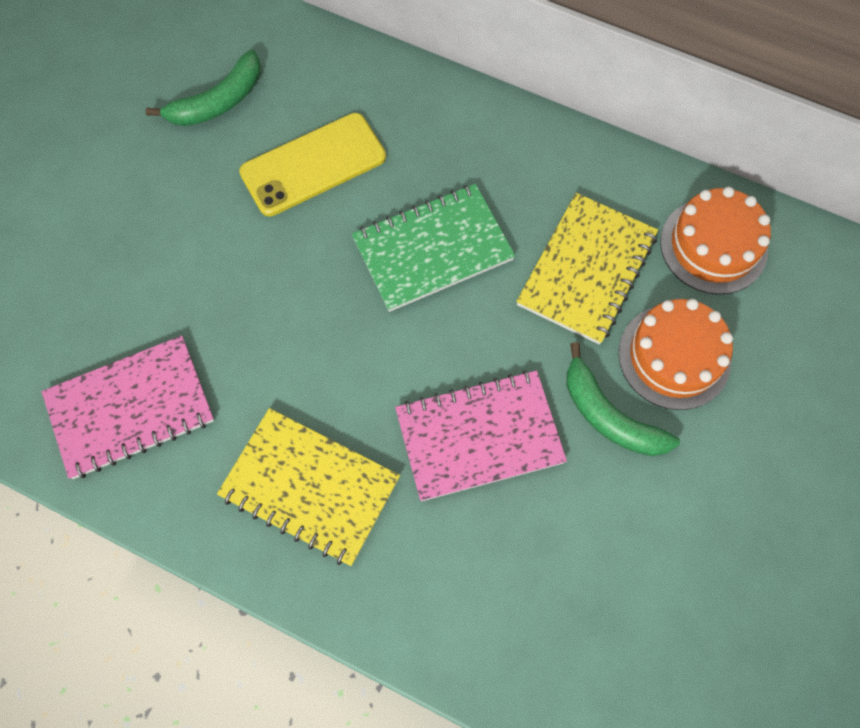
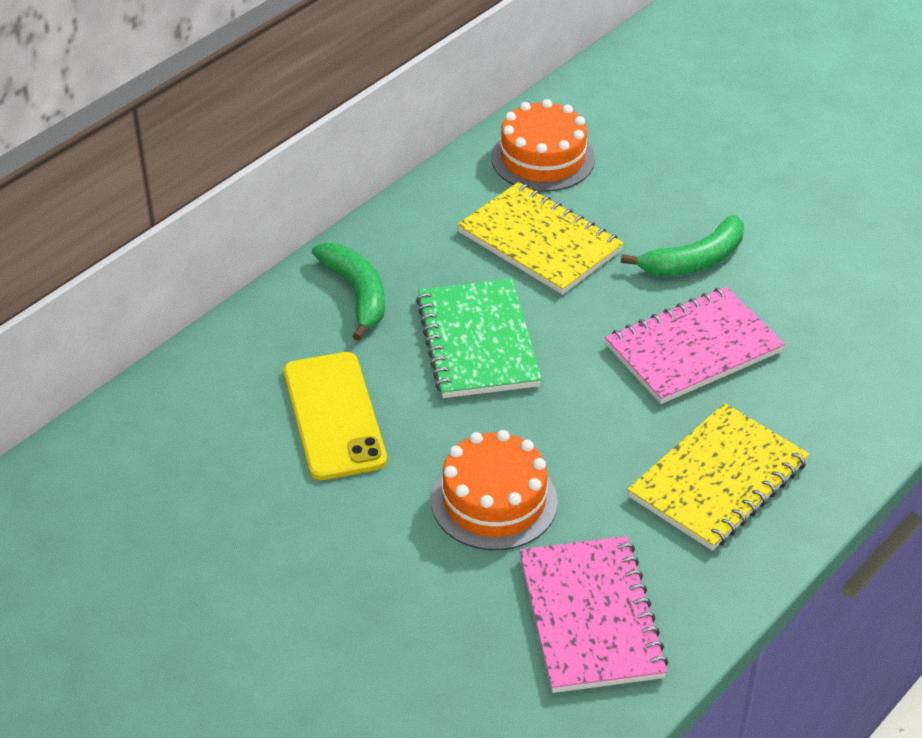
camera: 75 degrees left, 25 degrees down
green banana [145,50,261,126] -> green banana moved to [312,243,385,341]
pink notebook [395,371,567,501] -> pink notebook turned 60 degrees clockwise [605,287,785,404]
orange cake [619,299,733,410] -> orange cake moved to [431,430,558,550]

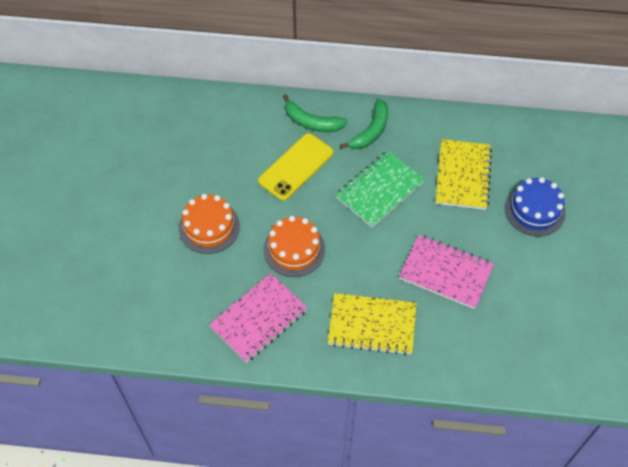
camera: 55 degrees right, 15 degrees up
orange cake [491,99,595,191] -> orange cake moved to [179,194,240,254]
green banana [621,215,744,277] -> green banana moved to [283,94,347,132]
none -> blue cake [505,177,566,236]

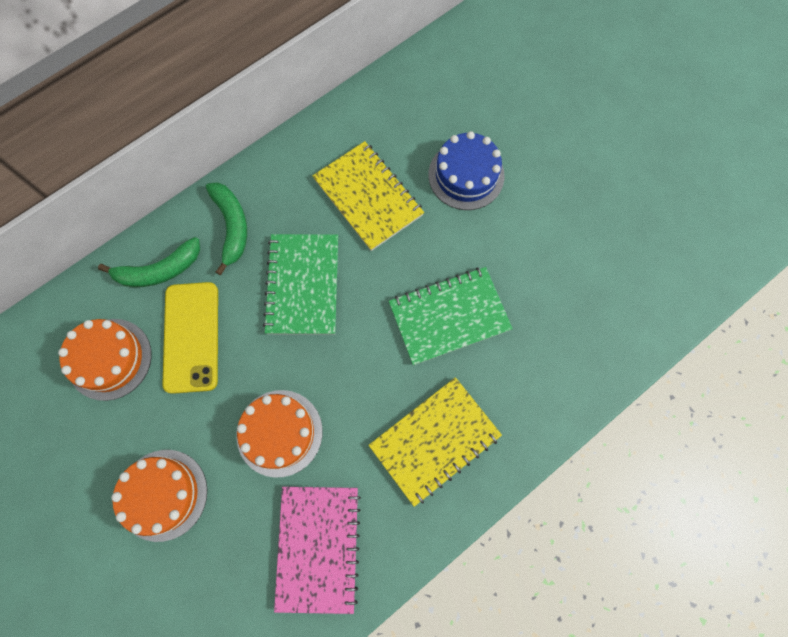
camera: 45 degrees left, 15 degrees up
pink notebook [399,235,494,309] -> green notebook [389,267,513,365]
none -> orange cake [58,319,152,401]

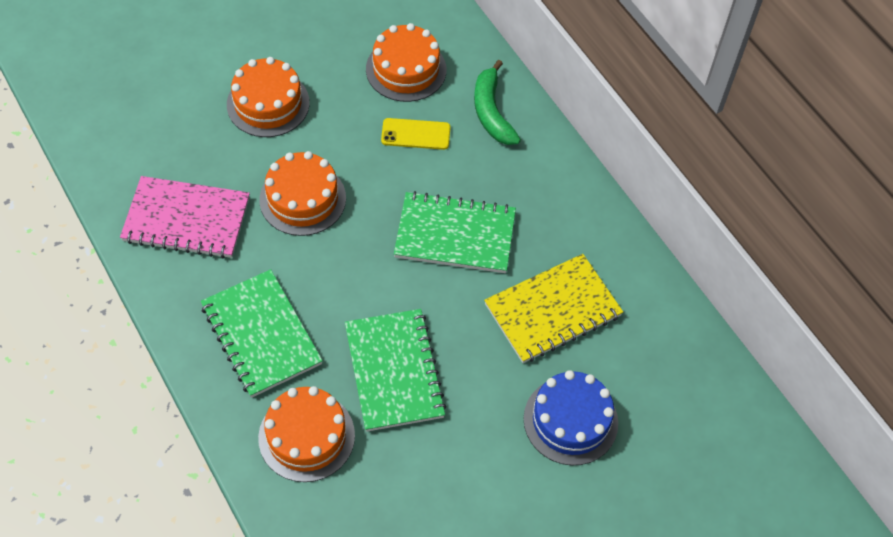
camera: 95 degrees right, 15 degrees down
yellow phone [162,282,218,394] -> yellow phone [381,118,451,150], size x0.60
green banana [206,182,247,275] -> none
yellow notebook [369,377,502,507] -> green notebook [201,269,323,398]
none -> orange cake [258,386,355,482]

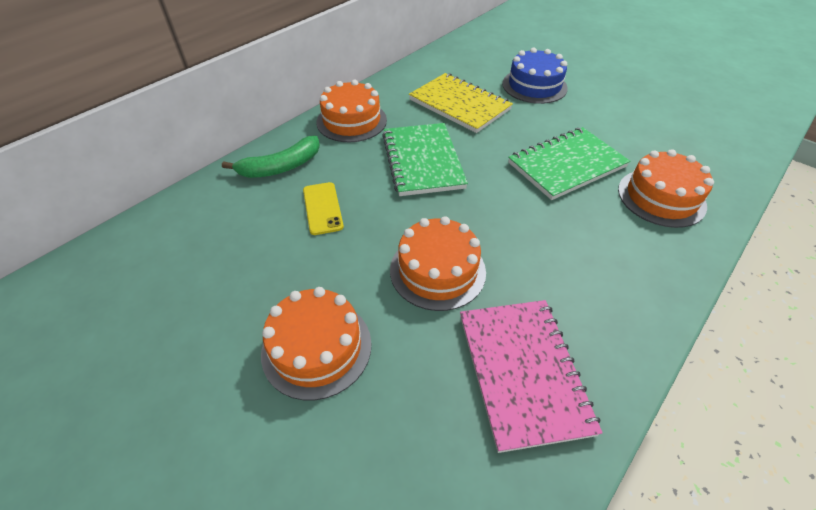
camera: 105 degrees left, 10 degrees down
green notebook [201,269,323,398] -> none
orange cake [366,23,446,102] -> orange cake moved to [317,80,387,142]

